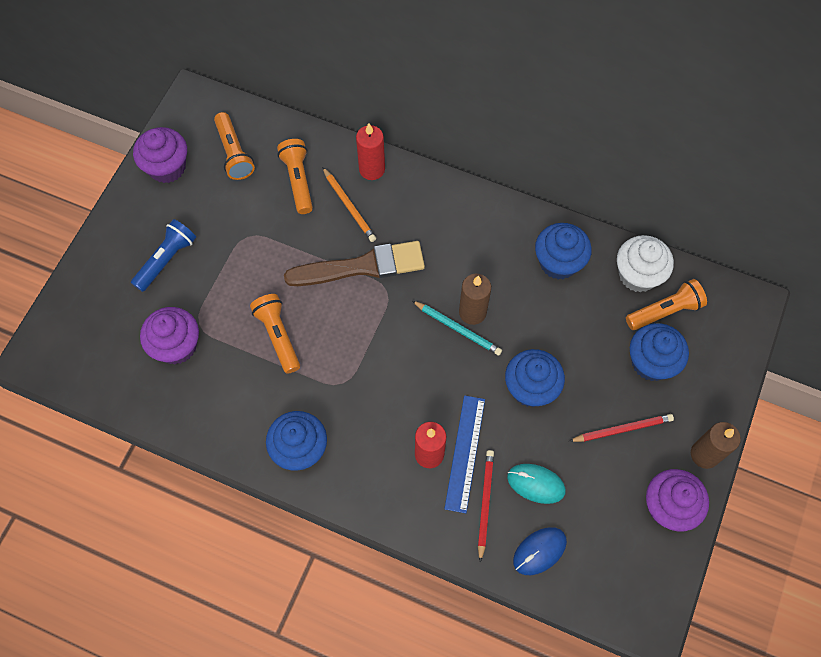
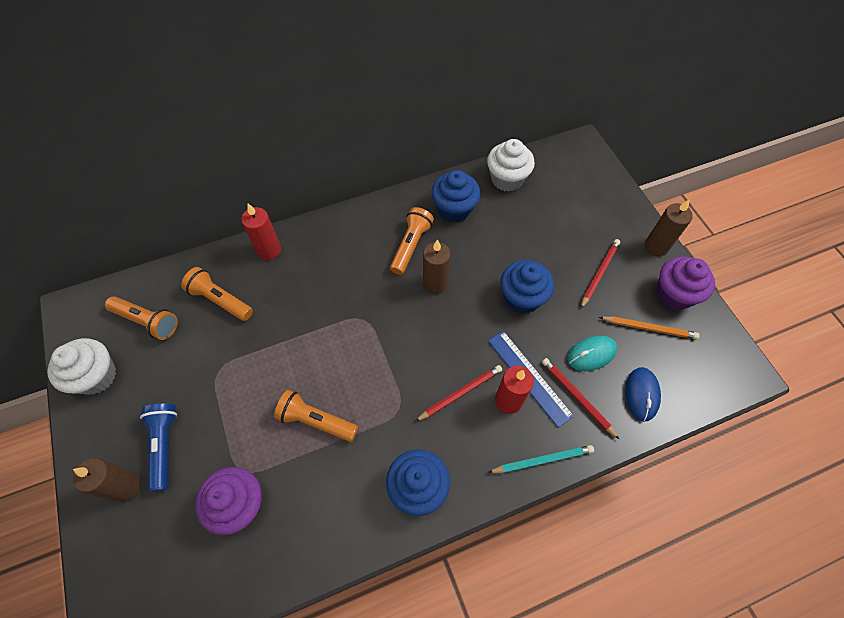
camera: 45 degrees left, 5 degrees down
purple cupcake [133,127,187,183] -> white cupcake [47,338,116,395]
brown brush [284,241,425,286] -> none
orange pencil [322,167,376,242] -> orange pencil moved to [599,316,699,339]
turquoise pencil [412,301,502,356] -> turquoise pencil moved to [488,445,594,473]
orange flashlight [626,279,707,330] -> orange flashlight moved to [390,207,434,275]
blue cupcake [630,323,689,381] -> none
none -> brown candle [73,458,141,502]
none -> red pencil [415,365,502,421]

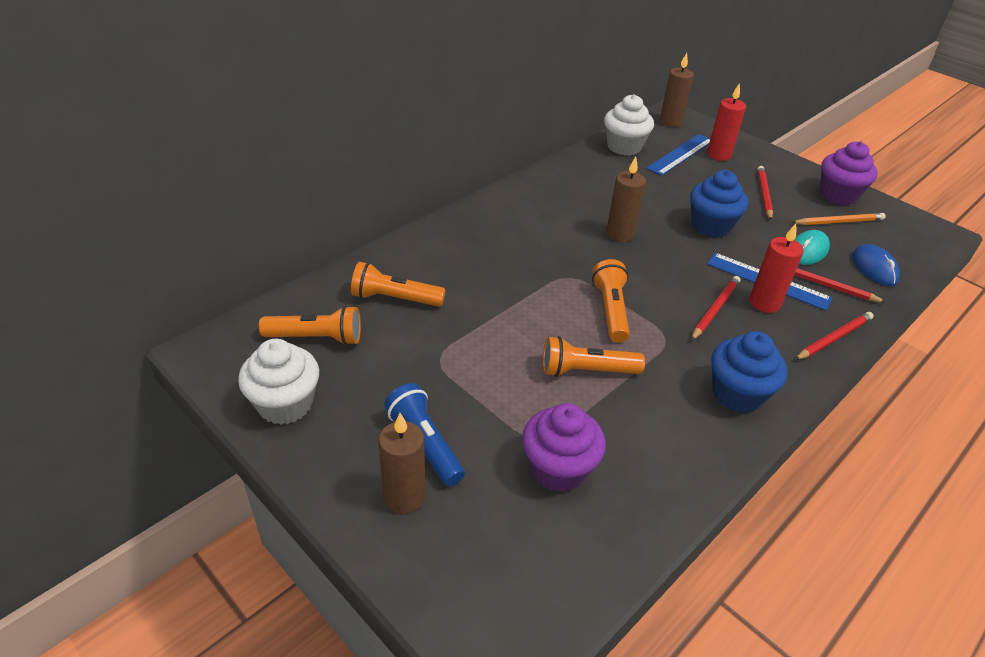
camera: 25 degrees left, 20 degrees down
red candle [241,204,281,260] -> red candle moved to [707,83,746,161]
orange flashlight [390,207,434,275] -> orange flashlight moved to [592,259,630,343]
blue cupcake [432,170,480,223] -> none
turquoise pencil [488,445,594,473] -> red pencil [795,312,874,360]
brown candle [645,199,693,256] -> brown candle moved to [660,53,694,127]
none -> blue ruler [646,134,710,176]

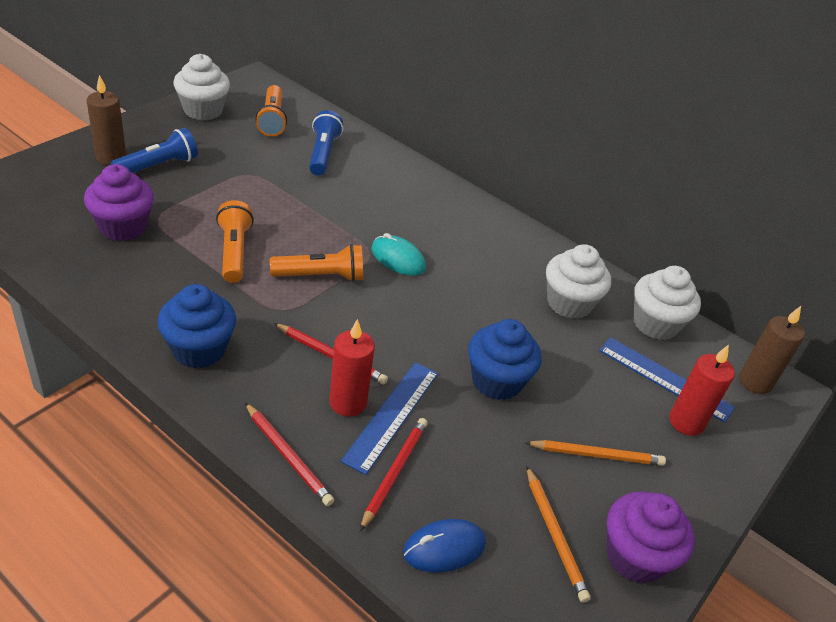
camera: 80 degrees right, 0 degrees up
orange flashlight [351,262,446,307] -> blue flashlight [309,110,343,176]
brown candle [606,156,646,242] -> none
red pencil [757,166,773,220] -> orange pencil [525,440,666,466]
turquoise mouse [794,230,830,265] -> turquoise mouse moved to [371,233,426,276]
none -> white cupcake [546,244,611,319]

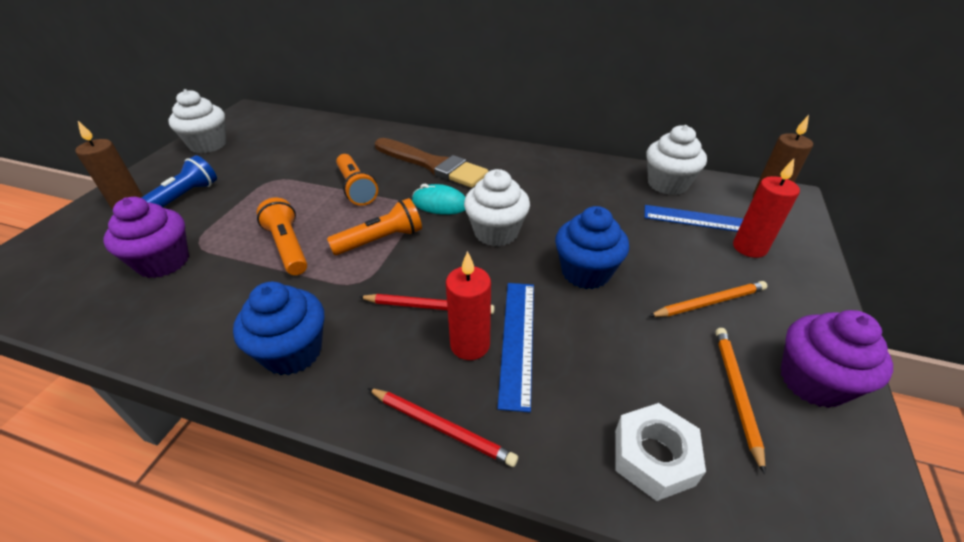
camera: 15 degrees left, 0 degrees up
orange flashlight [255,85,287,137] -> orange flashlight moved to [336,154,378,206]
blue flashlight [309,110,343,176] -> none
red pencil [360,418,428,531] -> none
blue mouse [403,519,486,573] -> white nut [615,403,706,501]
orange pencil [527,466,591,603] -> orange pencil turned 135 degrees counterclockwise [715,328,766,474]
white cupcake [546,244,611,319] -> white cupcake moved to [464,169,530,246]
none -> brown brush [375,138,489,188]

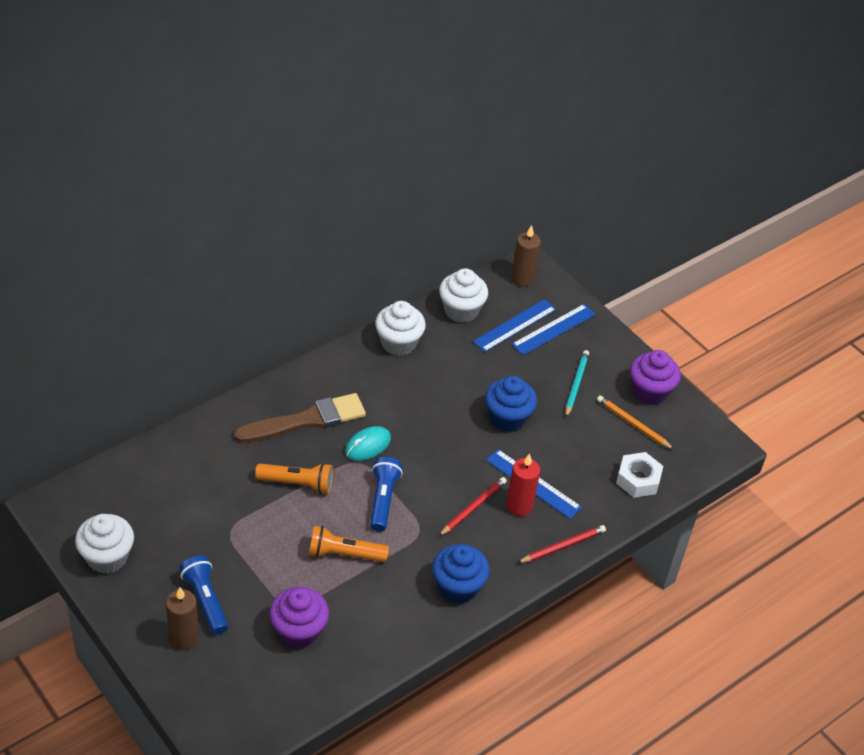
camera: 60 degrees left, 5 degrees up
orange flashlight [327,198,422,255] -> blue flashlight [370,457,403,532]
white cupcake [464,169,530,246] -> white cupcake moved to [375,301,426,356]
orange pencil [649,281,767,317] -> turquoise pencil [565,350,589,417]
red candle [733,159,800,258] -> blue ruler [512,304,596,355]

